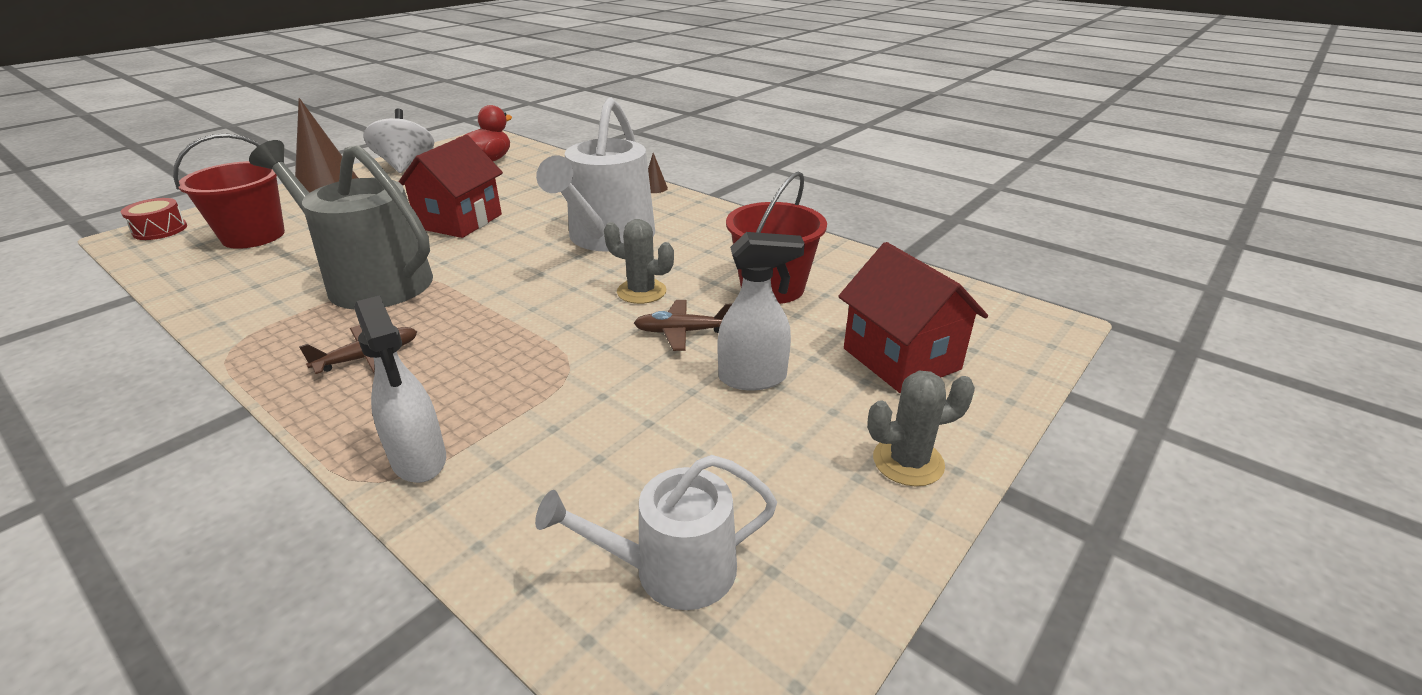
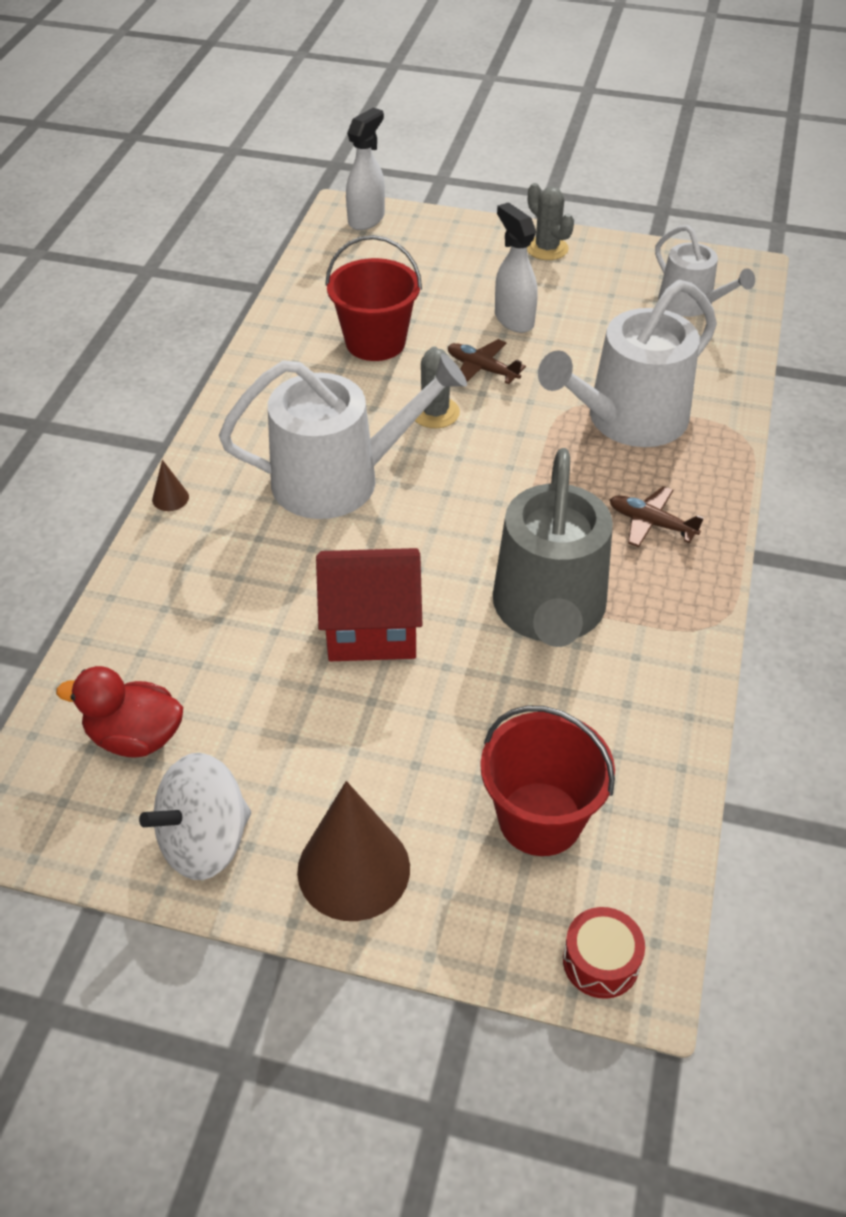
camera: 115 degrees left, 15 degrees up
white spray bottle [354,295,446,483] -> white spray bottle moved to [346,108,385,230]
brown plane [634,300,732,351] -> brown plane turned 150 degrees clockwise [448,339,526,384]
red house [838,242,988,393] -> none
none -> white watering can [538,280,717,447]

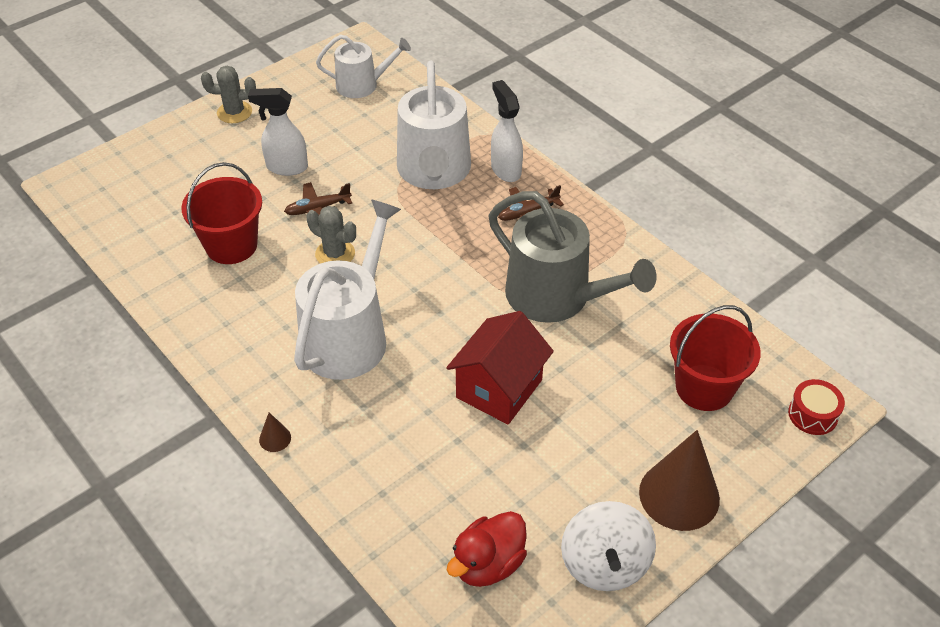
camera: 55 degrees left, 0 degrees up
white spray bottle [346,108,385,230] -> white spray bottle moved to [491,80,523,182]

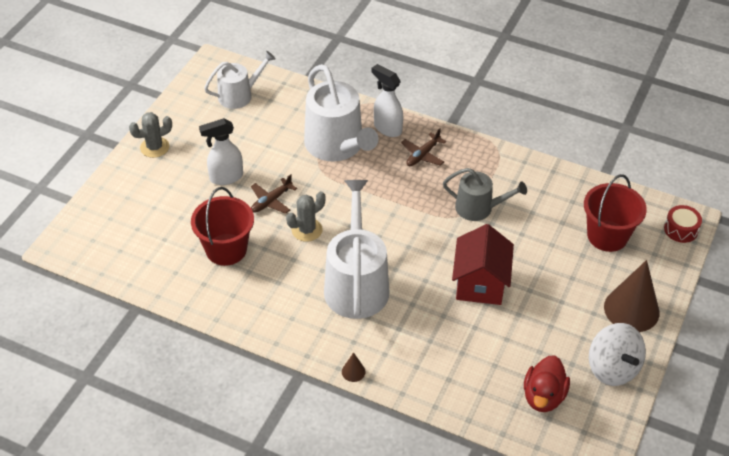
camera: 25 degrees left, 0 degrees up
grey cactus [306,206,356,263] -> grey cactus turned 45 degrees counterclockwise [286,191,325,242]
grey watering can [489,191,656,323] -> grey watering can [443,168,527,221], size x0.59

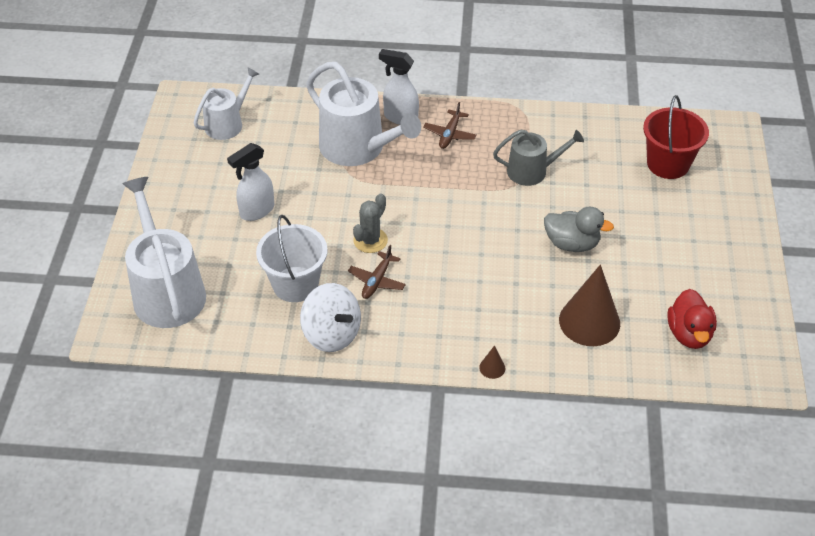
camera: 20 degrees left, 0 degrees up
grey cactus [129,112,172,158] -> none
red bucket [191,187,254,266] -> white bucket [256,215,328,302]
brown plane [251,174,297,214] -> brown plane moved to [348,245,406,299]
white watering can [324,180,390,319] -> white watering can moved to [122,177,206,328]
red house [452,224,514,305] -> grey duck [544,206,614,252]
white spinning top [589,323,646,386] -> white spinning top moved to [300,283,361,352]
brown cone [604,260,660,332] -> brown cone moved to [559,265,620,346]
red drum [664,205,702,243] -> none

